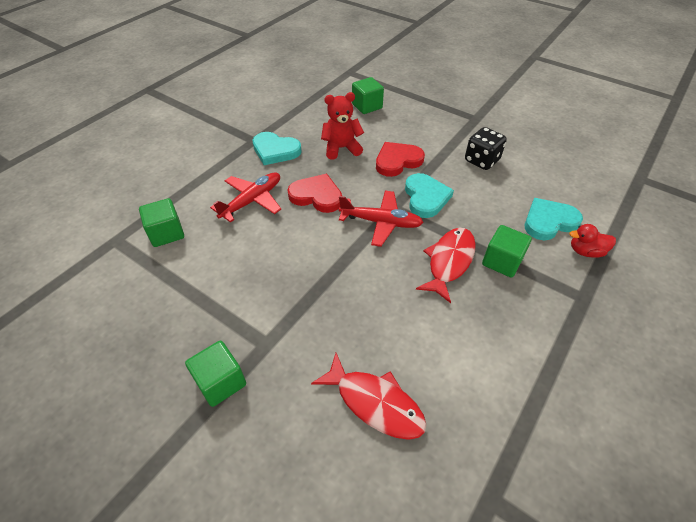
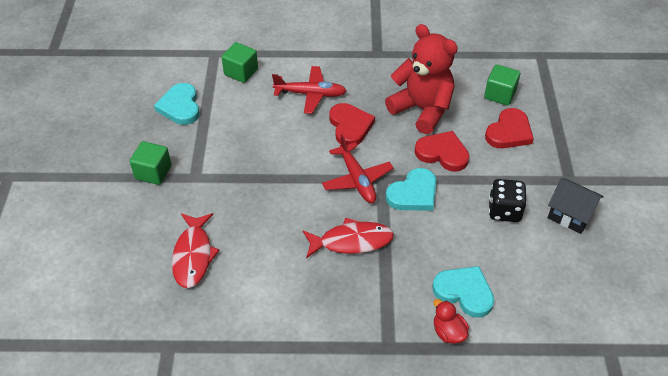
camera: 55 degrees right, 0 degrees up
turquoise heart [252,132,302,165] -> turquoise heart moved to [154,83,200,125]
red teddy bear [321,92,364,160] -> red teddy bear [385,24,458,134], size x1.57
green cube [482,225,532,278] -> none
none -> red heart [485,108,534,148]
none -> black house [548,178,604,234]

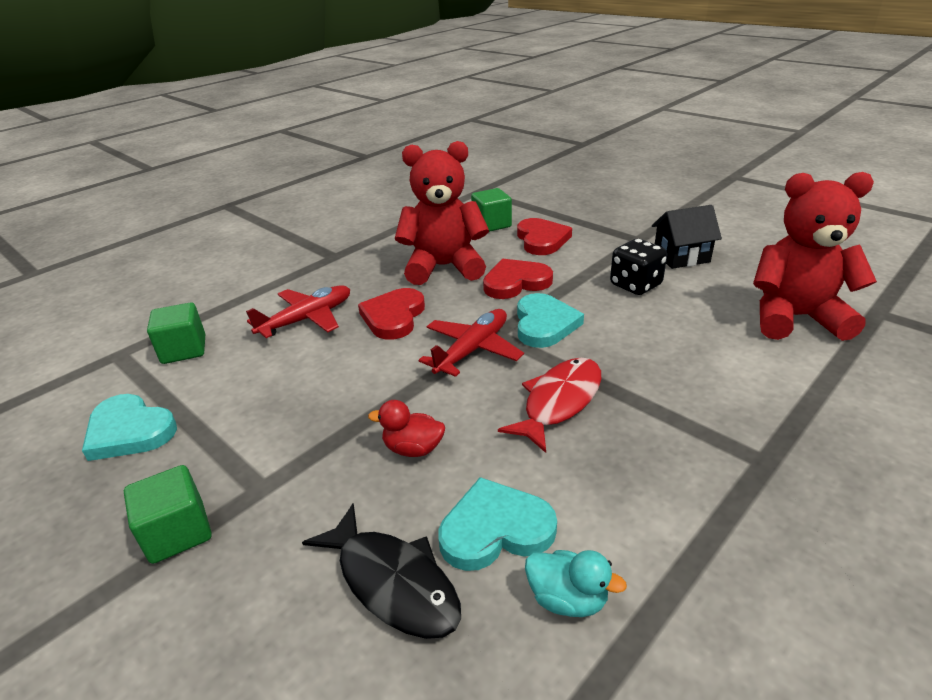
camera: 45 degrees left, 15 degrees down
red fish [172,213,220,288] -> black fish [302,503,461,639]
red plane [322,134,393,203] -> red plane turned 75 degrees counterclockwise [419,309,524,377]
red heart [330,103,375,145] -> red heart turned 105 degrees counterclockwise [358,288,425,340]
turquoise heart [432,266,494,318] -> turquoise heart moved to [438,477,557,571]
red duck [434,299,469,344] -> red duck moved to [368,400,445,457]
none -> turquoise duck [525,550,627,617]
none -> red teddy bear [753,172,877,341]

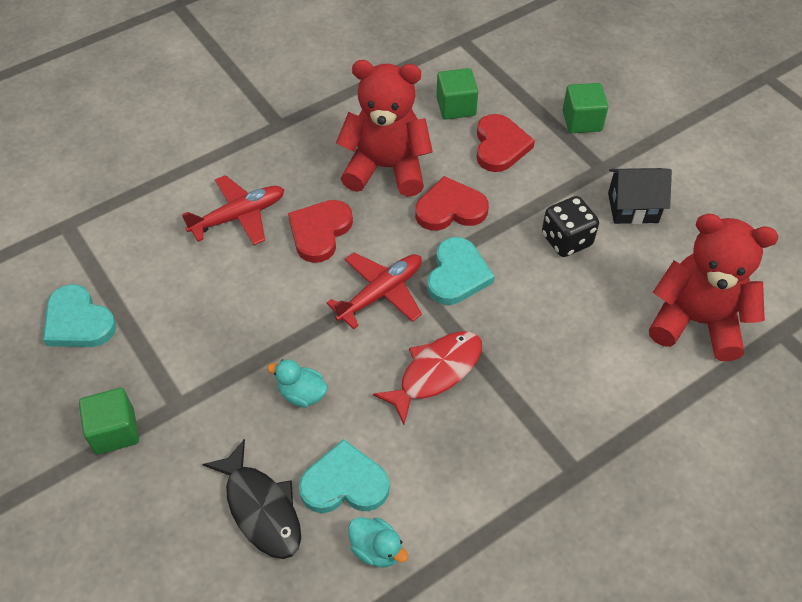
camera: 10 degrees right, 20 degrees up
green cube [147,302,205,364] -> green cube moved to [563,83,608,133]
red duck [368,400,445,457] -> turquoise duck [267,359,328,408]

